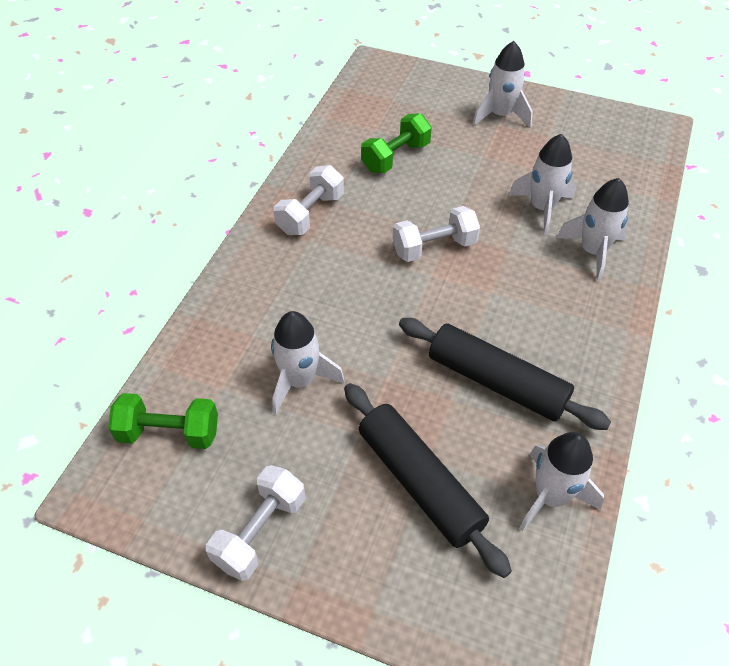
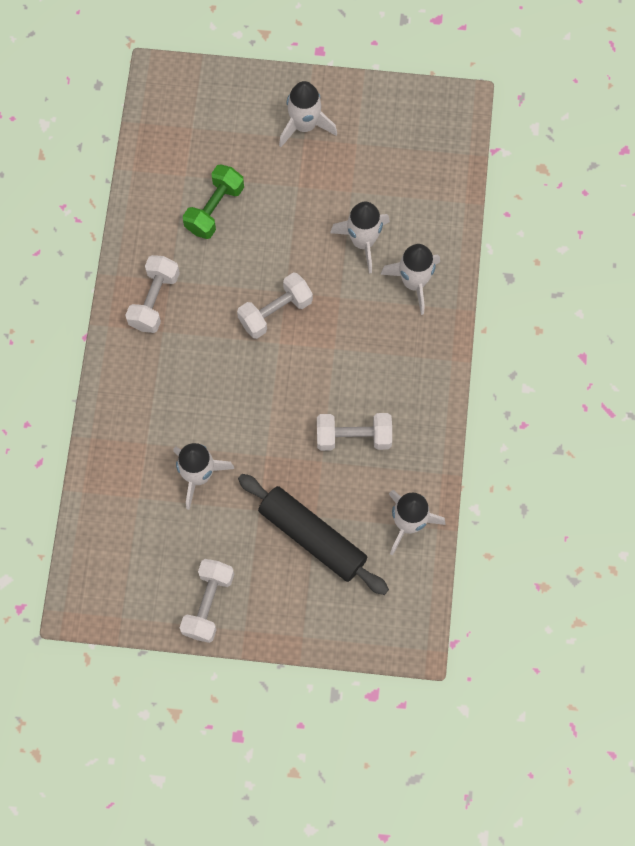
camera: 15 degrees left, 20 degrees up
green dumbbell [108,393,218,449] -> none
black rolling pin [399,318,611,430] -> white dumbbell [317,413,392,451]

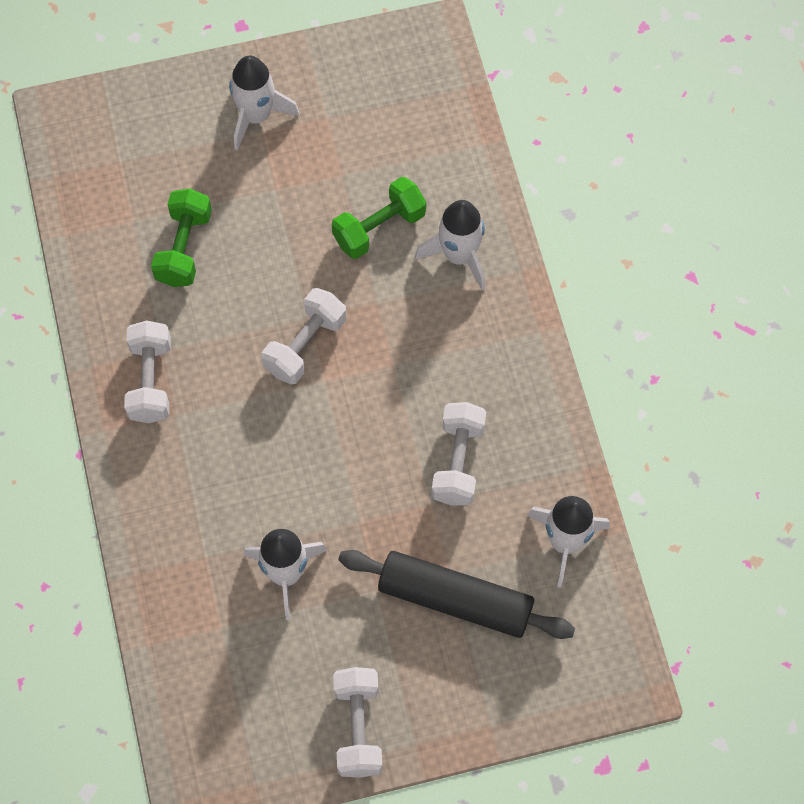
camera: 20 degrees left, 5 degrees down
white dumbbell [317,413,392,451] -> white dumbbell turned 60 degrees counterclockwise [431,402,486,506]
white rocket [330,201,390,274] -> green dumbbell [332,177,426,259]

